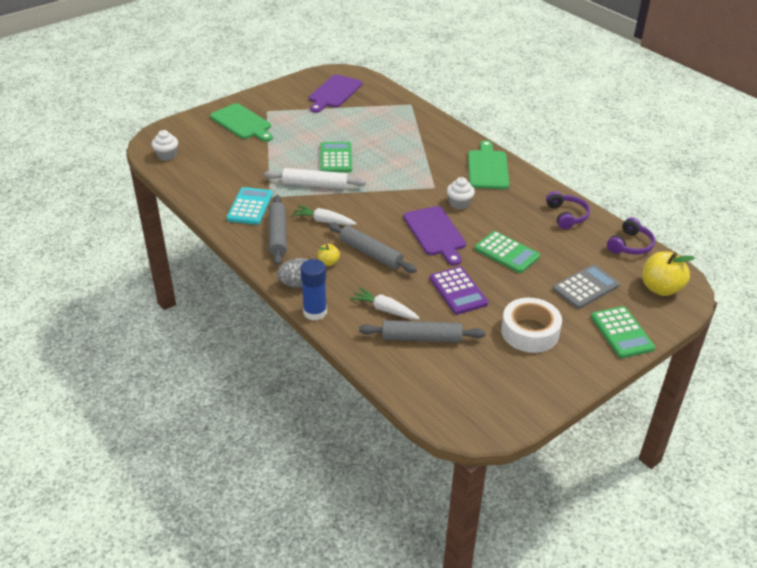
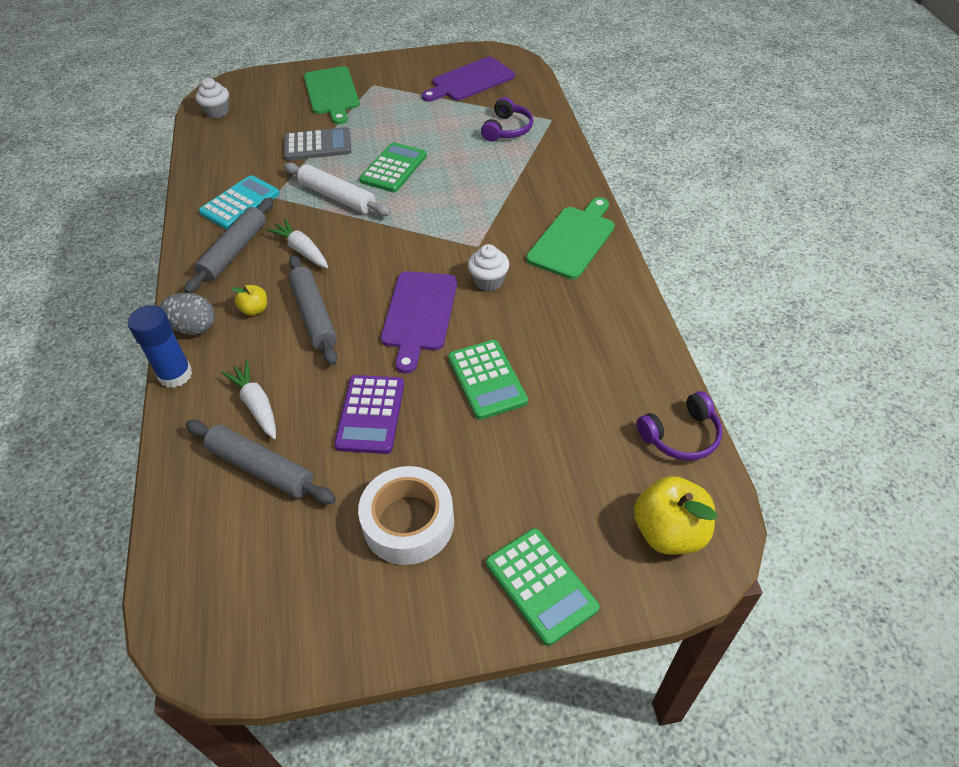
camera: 30 degrees right, 10 degrees up
purple headphones [546,191,590,229] -> purple headphones moved to [481,97,533,142]
grey calculator [553,265,620,309] -> grey calculator moved to [284,127,351,161]
green calculator [591,306,655,358] -> green calculator turned 45 degrees counterclockwise [486,528,599,646]

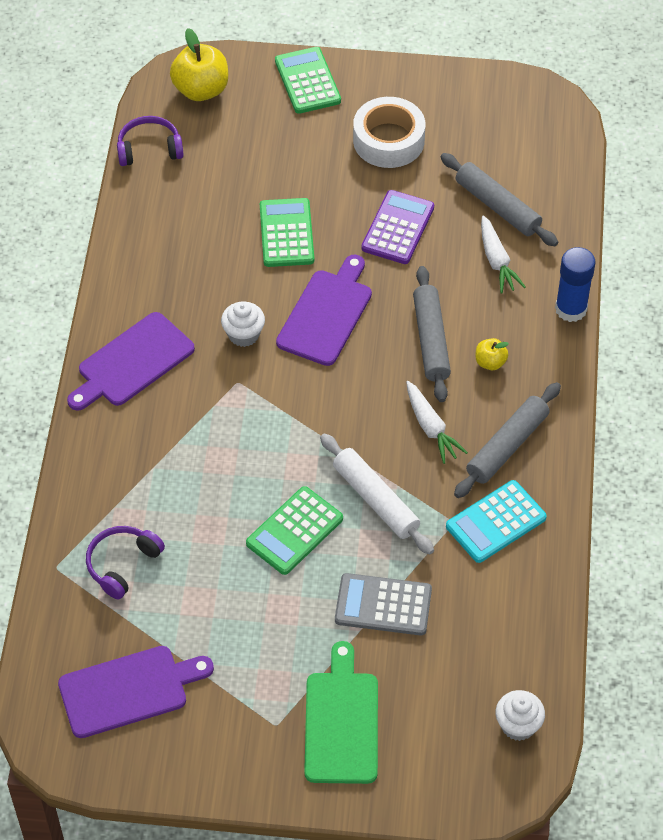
camera: 165 degrees left, 5 degrees up
grey egg [159,293,215,335] -> none
green cutting board [526,197,615,279] -> purple cutting board [67,312,195,411]

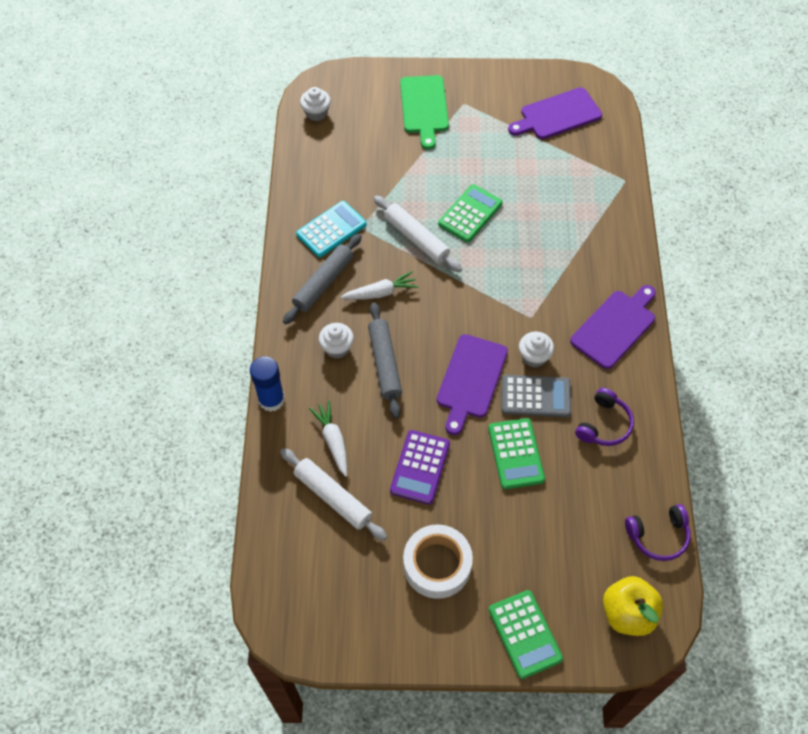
camera: 175 degrees right, 5 degrees up
purple headphones [86,526,165,599] -> purple headphones moved to [575,388,634,446]
grey calculator [335,573,432,635] -> grey calculator moved to [501,375,571,417]
white carrot [406,381,468,464] -> white carrot turned 105 degrees clockwise [341,271,418,300]
grey rolling pin [441,153,558,246] -> white rolling pin [280,448,387,541]
yellow apple [476,338,509,370] -> white cupcake [319,323,354,358]

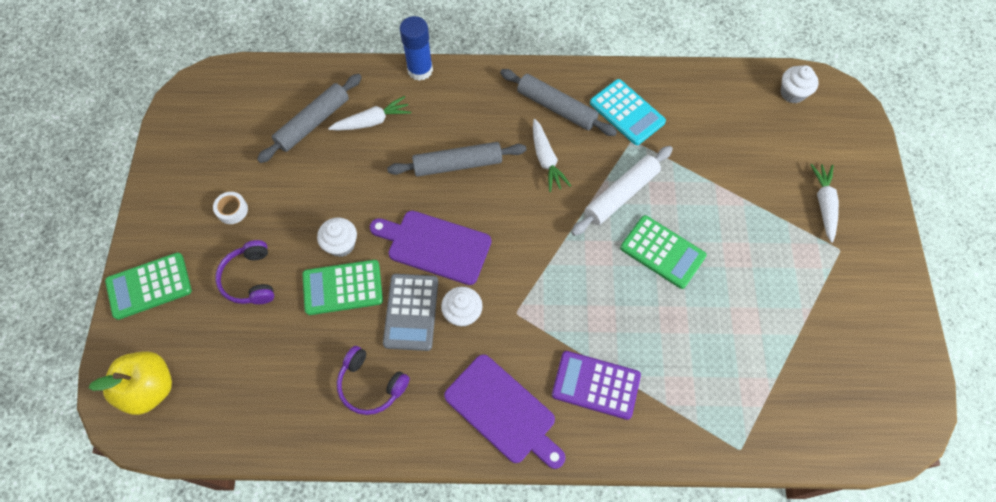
camera: 90 degrees right, 5 degrees up
white rolling pin [280,448,387,541] -> grey rolling pin [257,74,362,163]
white cupcake [319,323,354,358] -> white cupcake moved to [317,218,357,257]
purple calculator [390,430,450,505] -> purple calculator moved to [552,351,641,420]
green cutting board [400,75,449,150] -> white carrot [810,164,839,243]
white tape [403,524,473,599] -> white tape [213,192,248,224], size x0.47
purple cutting board [508,88,602,139] -> none
purple headphones [625,504,691,561] -> purple headphones moved to [215,240,274,304]

